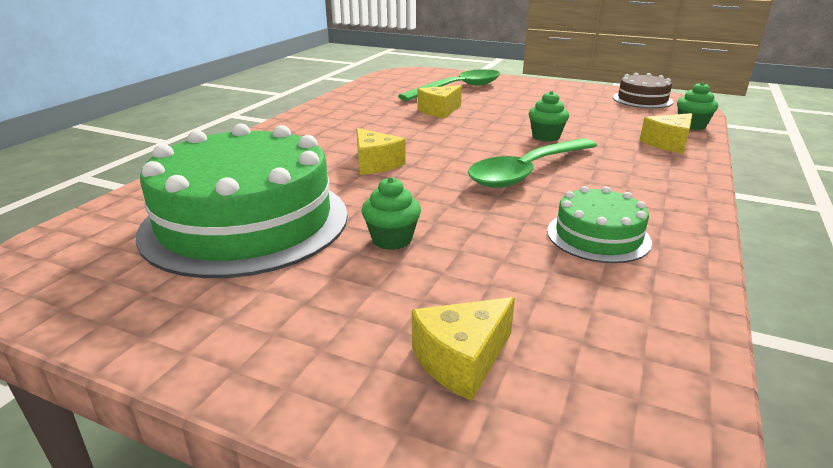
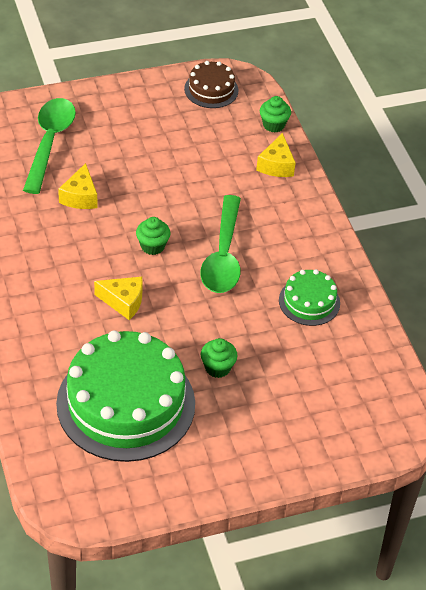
camera: 45 degrees left, 20 degrees up
yellow cheese [412,297,515,401] -> none
green cupcake [529,91,569,141] -> green cupcake moved to [136,217,170,255]

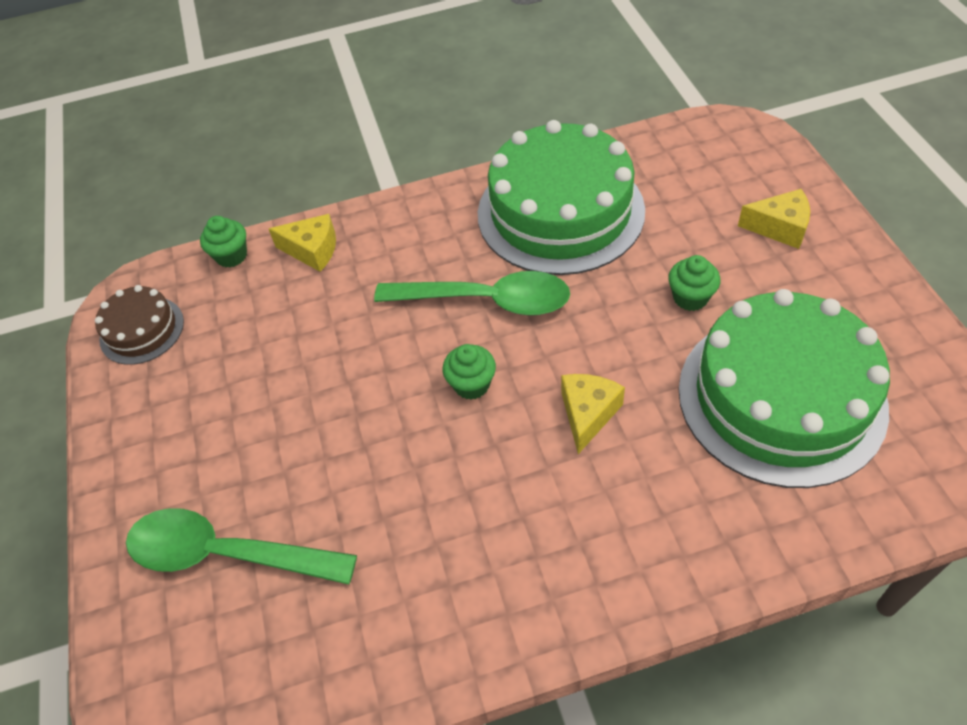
camera: 80 degrees left, 5 degrees up
yellow cheese [58,163,97,209] -> yellow cheese moved to [738,189,810,249]
green cake [279,269,340,326] -> green cake [478,120,645,275], size x2.10

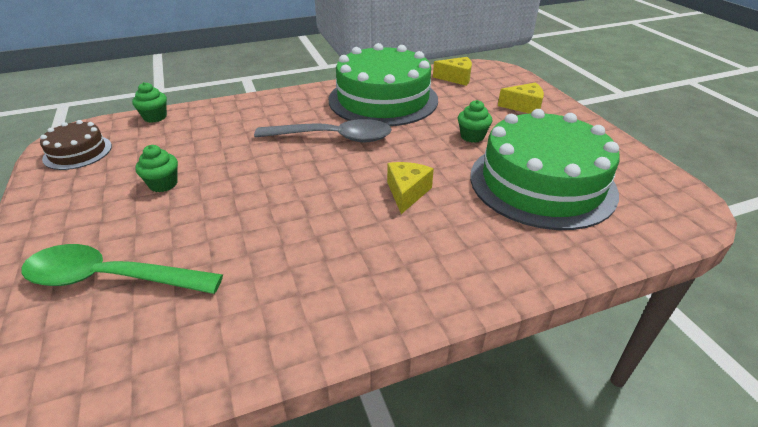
camera: 10 degrees left, 15 degrees down
yellow cheese [269,214,336,272] -> yellow cheese moved to [433,57,472,86]
green spoon [374,271,570,315] -> grey spoon [254,119,392,142]
green cupcake [442,344,496,400] -> green cupcake moved to [135,145,178,192]

